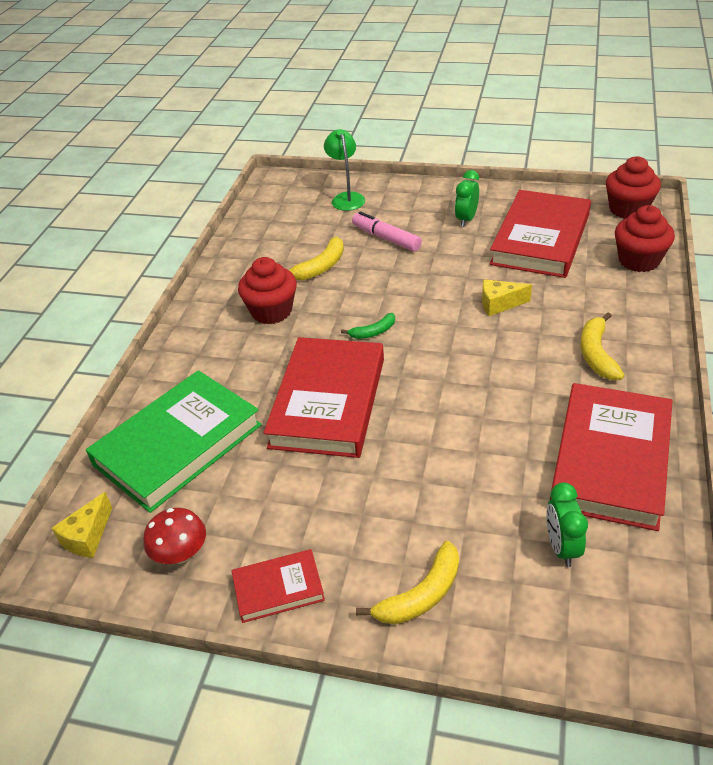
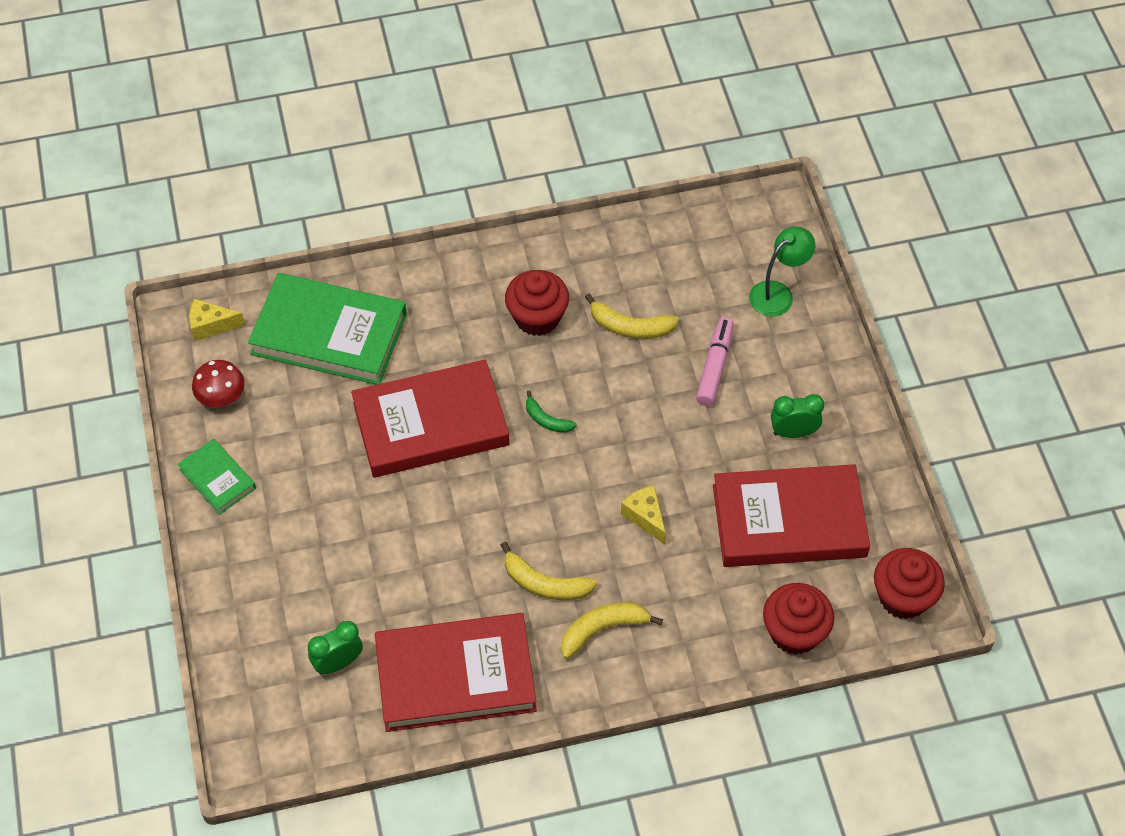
camera: 60 degrees right, 15 degrees up
red book [232,549,325,623] -> green book [177,439,256,514]
yellow banana [356,541,459,624] -> yellow banana moved to [501,542,598,600]

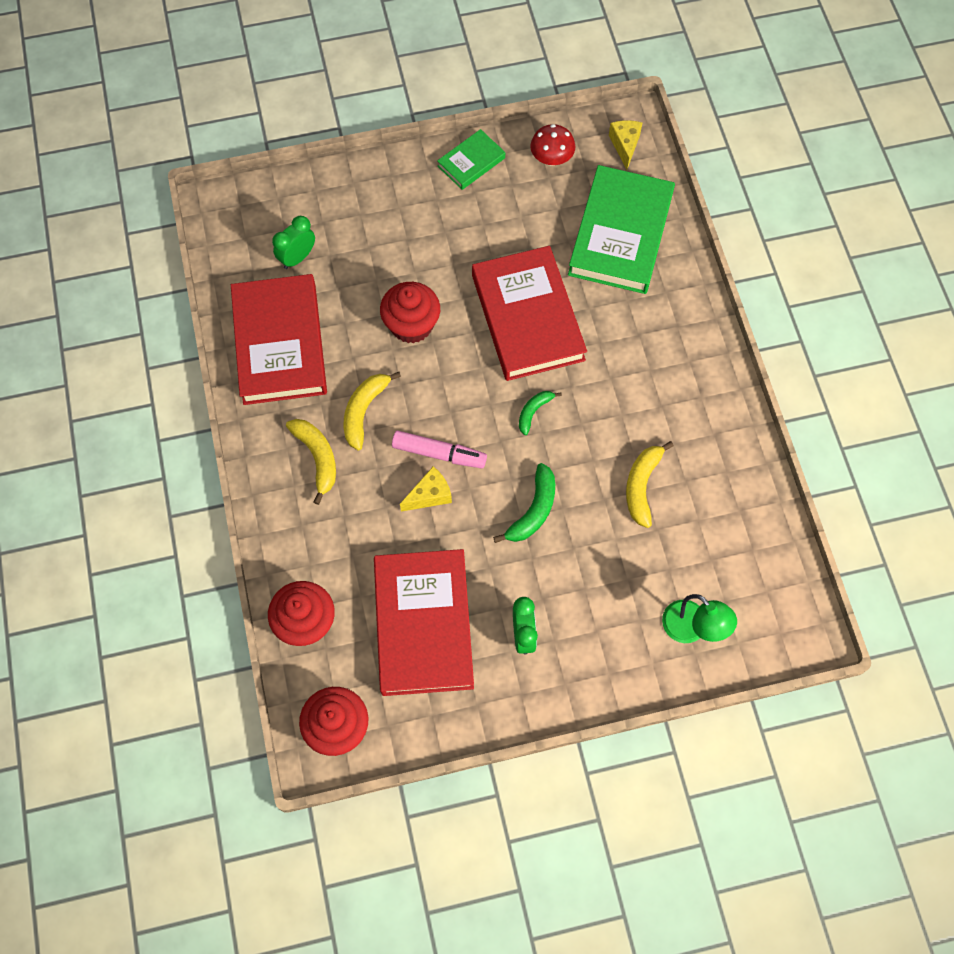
camera: 90 degrees right, 10 degrees up
green clock [308,621,363,675] -> green clock turned 105 degrees counterclockwise [272,216,315,269]
red cupcake [505,270,569,336] -> red cupcake moved to [380,282,440,344]
pink marker [696,317,734,406] -> pink marker moved to [392,431,487,468]
none -> green banana [493,463,555,543]

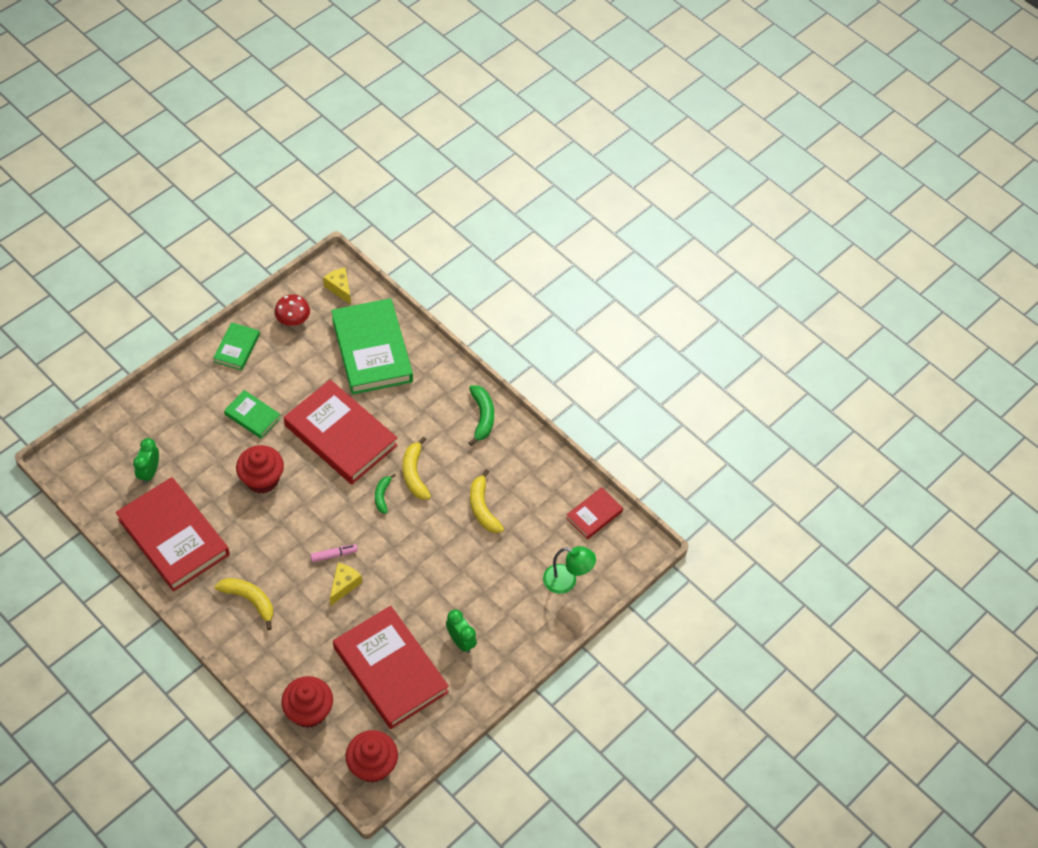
camera: 35 degrees left, 10 degrees down
yellow banana [344,372,401,450] -> yellow banana moved to [402,437,431,500]
pink marker [392,431,487,468] -> pink marker [310,544,358,562], size x0.63
green banana [493,463,555,543] -> green banana moved to [469,385,494,446]
none -> green book [224,390,281,439]
none -> red book [566,487,623,539]

